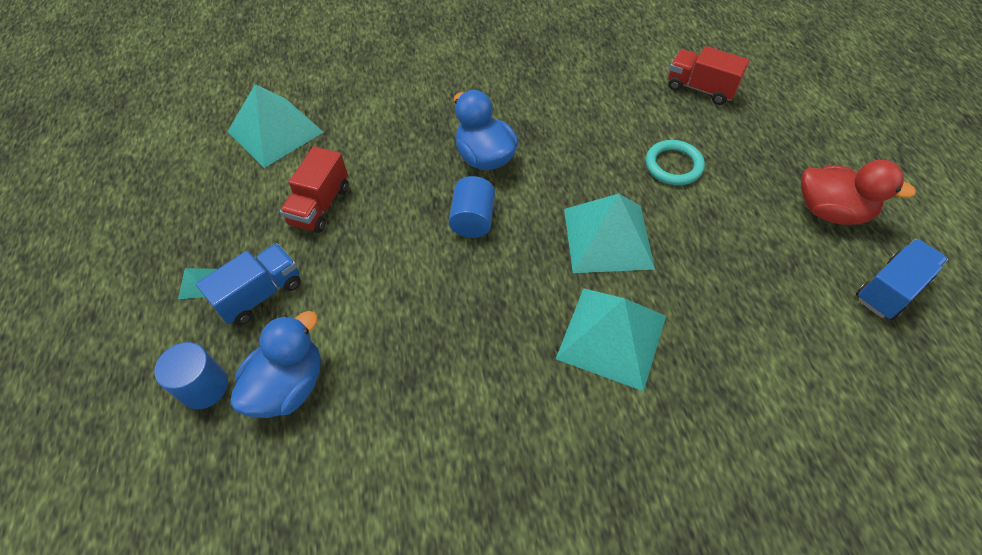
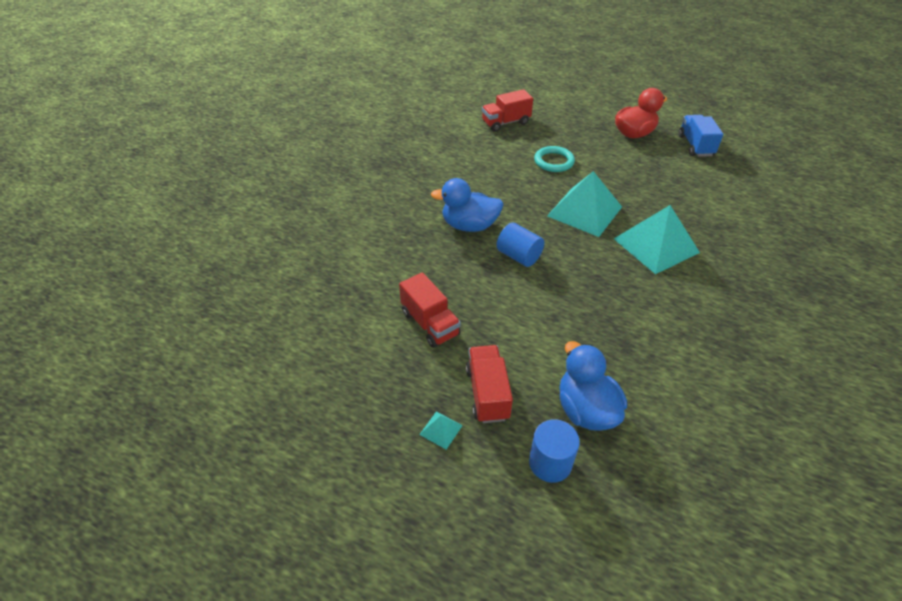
camera: 55 degrees left, 10 degrees down
blue truck [196,243,301,325] -> red truck [466,345,513,423]
turquoise pyramid [227,84,324,168] -> none

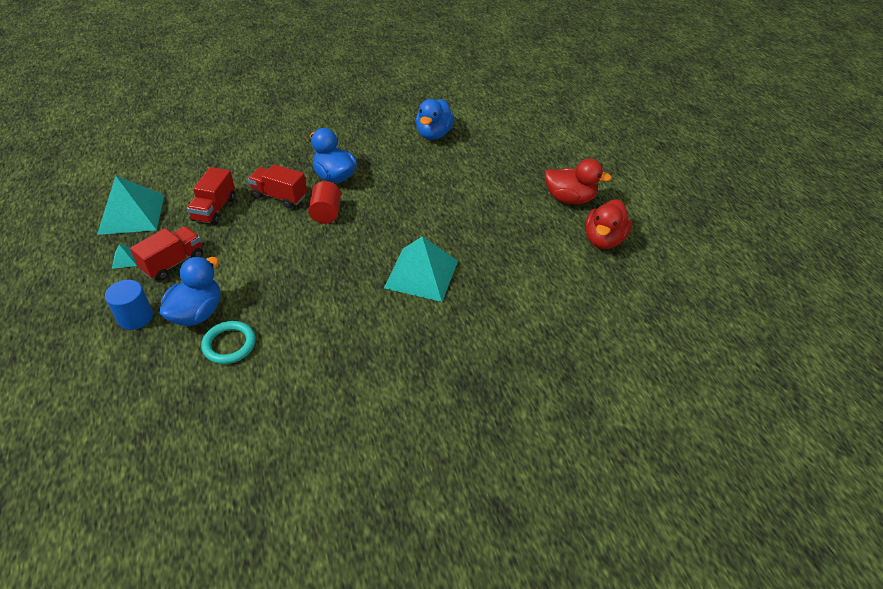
camera: 45 degrees right, 0 degrees up
red truck [482,89,533,132] -> red truck moved to [248,164,307,208]
blue cylinder [496,222,544,267] -> red cylinder [308,181,341,224]
turquoise ring [534,146,575,172] -> turquoise ring moved to [201,321,256,364]
turquoise pyramid [547,171,622,237] -> turquoise pyramid moved to [97,176,164,235]
blue truck [678,115,723,157] -> red duck [585,199,632,249]
none -> blue duck [416,99,455,140]

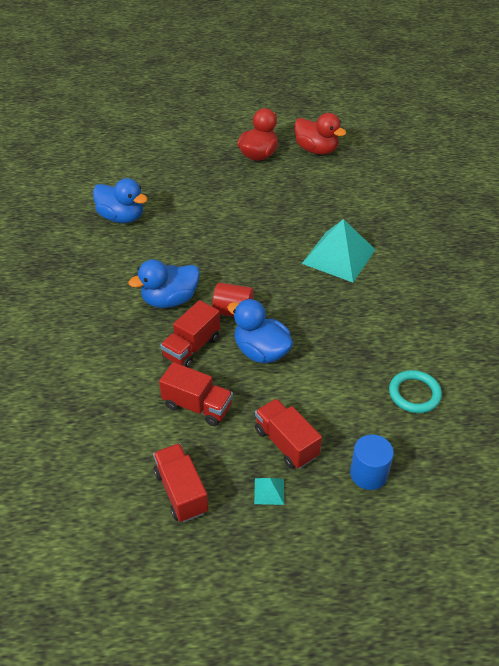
camera: 75 degrees left, 0 degrees up
turquoise pyramid [97,176,164,235] -> red truck [153,443,208,522]
blue duck [159,257,221,326] -> blue duck moved to [227,299,293,363]

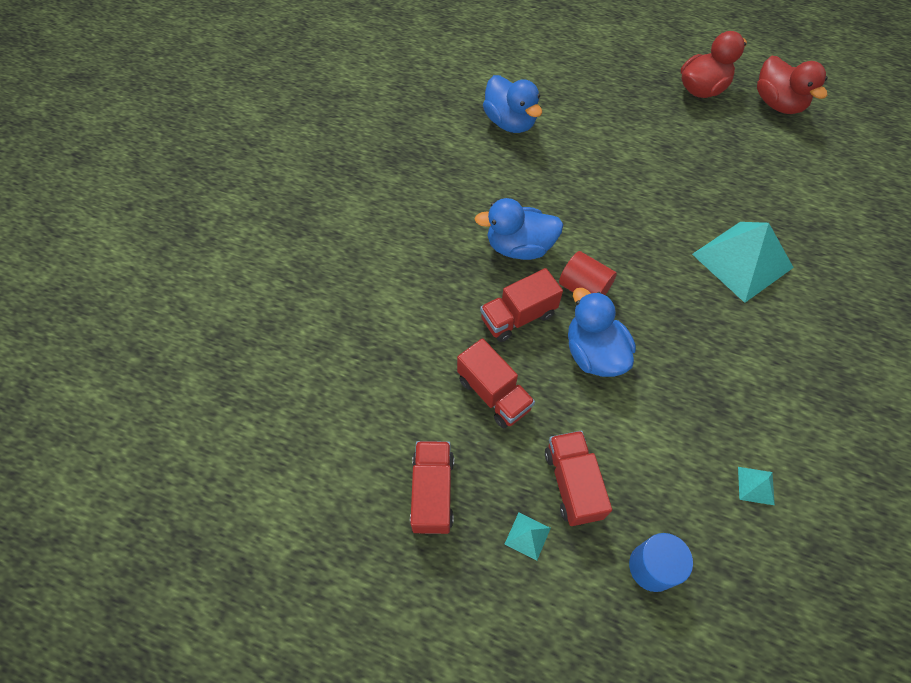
camera: 25 degrees right, 15 degrees up
turquoise ring [389,370,442,413] -> turquoise pyramid [738,467,775,505]

